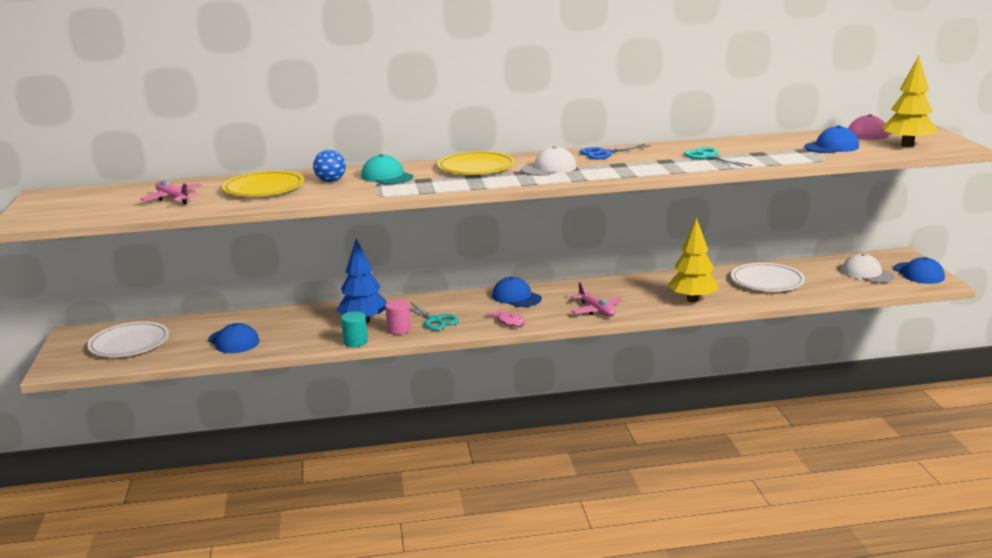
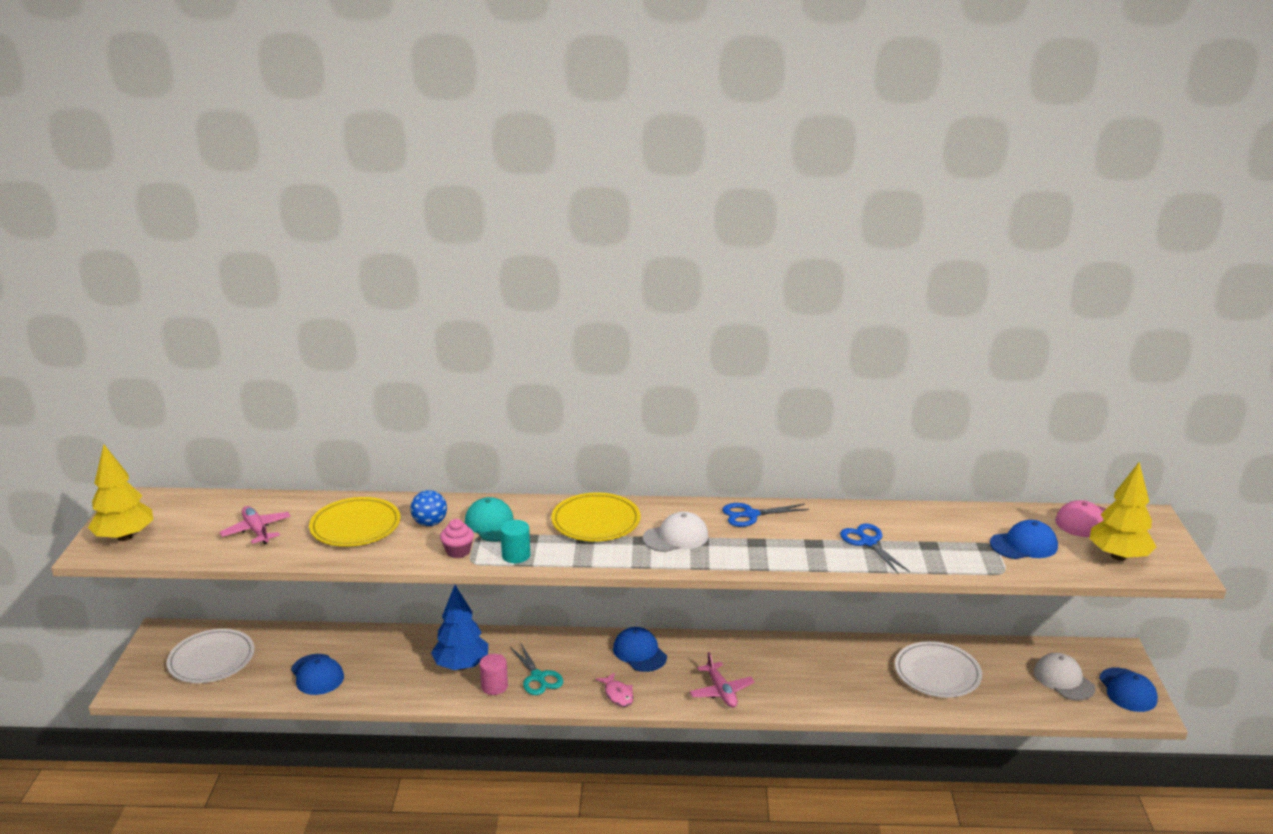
camera: 10 degrees right, 5 degrees up
turquoise cylinder [341,311,368,347] -> turquoise cylinder moved to [500,520,530,563]
yellow tree [668,217,719,302] -> yellow tree moved to [88,445,154,541]
turquoise scissors [684,147,752,167] -> blue scissors [840,524,910,574]
none -> pink cupcake [440,519,474,558]

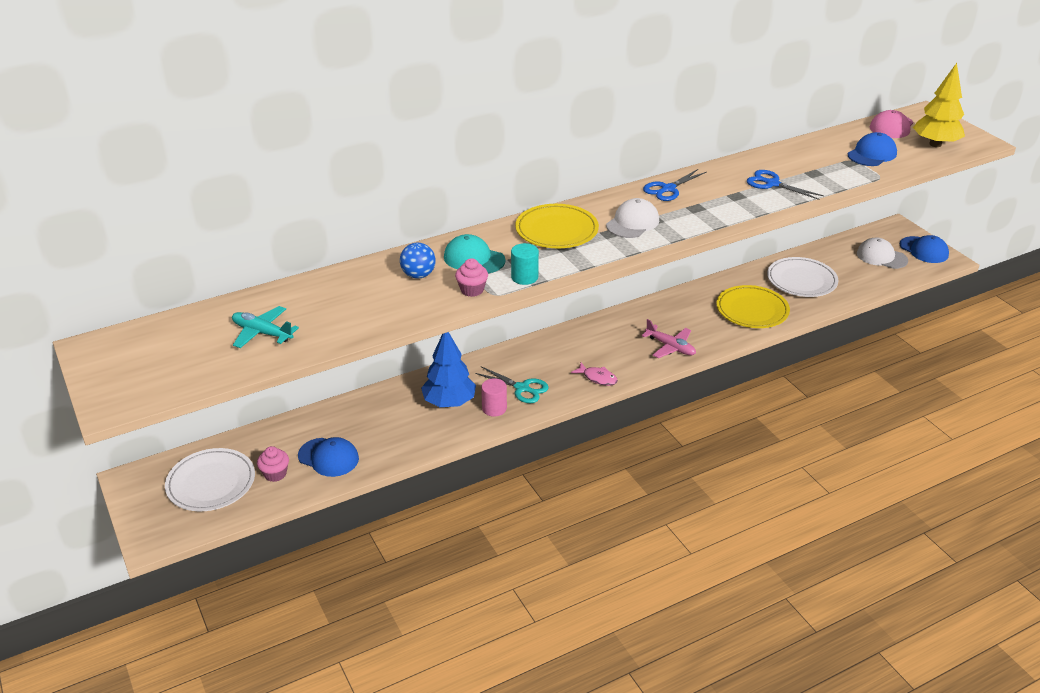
camera: 30 degrees left, 10 degrees up
yellow tree [88,445,154,541] -> none
pink plane [219,506,291,545] -> turquoise plane [232,306,299,348]
yellow plate [309,497,401,547] -> yellow plate moved to [716,285,790,328]
blue cap [613,627,667,672] -> none
none -> pink cupcake [257,446,289,482]

